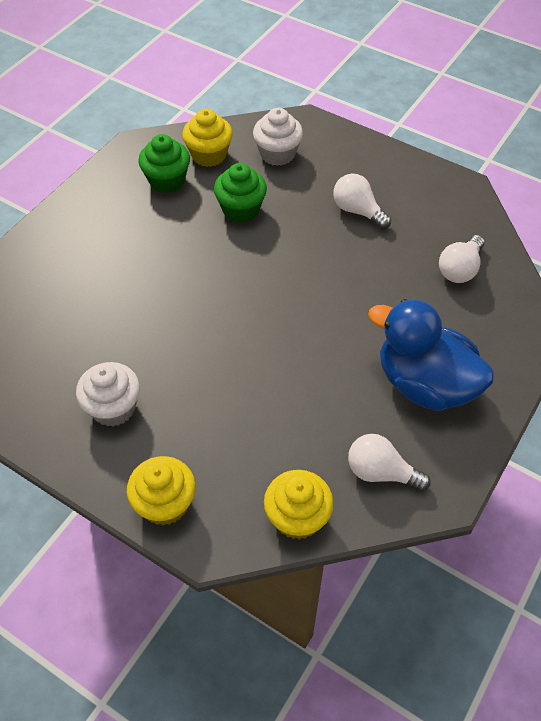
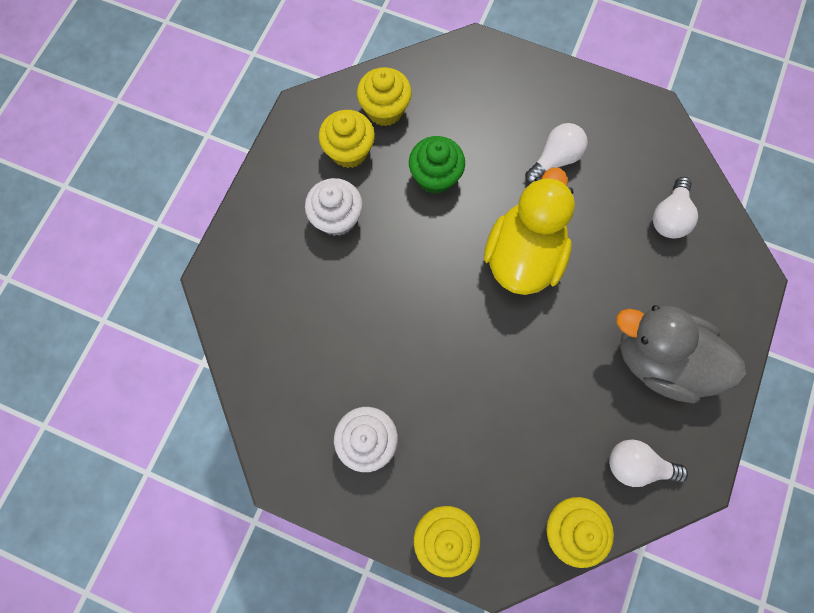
camera: 10 degrees left, 20 degrees up
green cupcake [138,134,190,193] -> yellow cupcake [319,110,375,168]
white cupcake [253,108,303,166] -> white cupcake moved to [305,178,363,236]
white light bulb [333,173,391,229] -> white light bulb turned 105 degrees clockwise [525,123,588,184]
blue duck [368,299,494,411] -> grey duck [616,306,746,403]
none -> yellow duck [484,168,575,295]

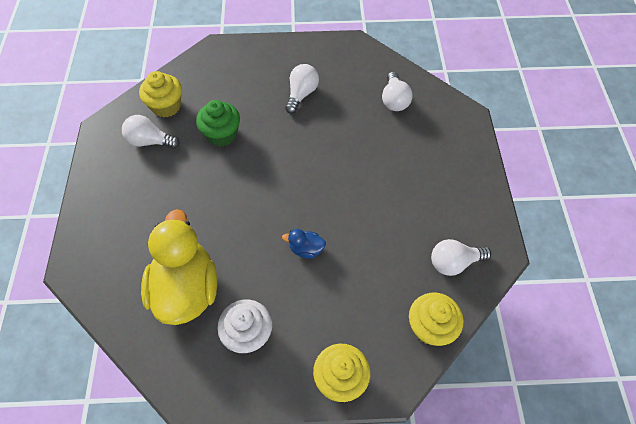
camera: 25 degrees left, 15 degrees down
white cupcake [305,178,363,236] -> none
yellow cupcake [319,110,375,168] -> white light bulb [122,115,180,149]
yellow duck [484,168,575,295] -> yellow duck moved to [141,209,217,325]
grey duck [616,306,746,403] -> none
none -> blue duck [282,229,326,259]

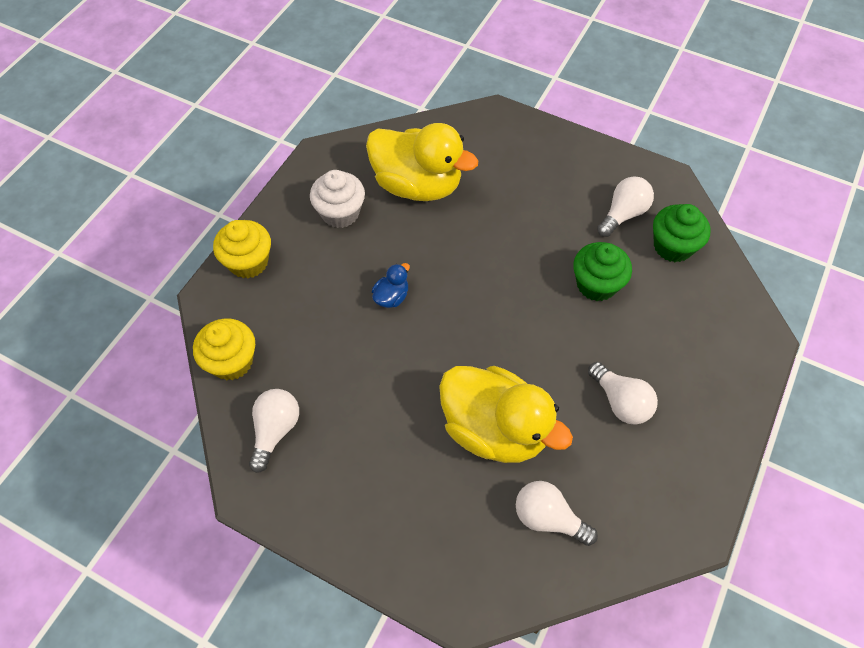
camera: 120 degrees right, 0 degrees up
yellow cupcake [139,71,182,117] -> green cupcake [653,204,711,262]
none -> yellow duck [439,366,573,463]

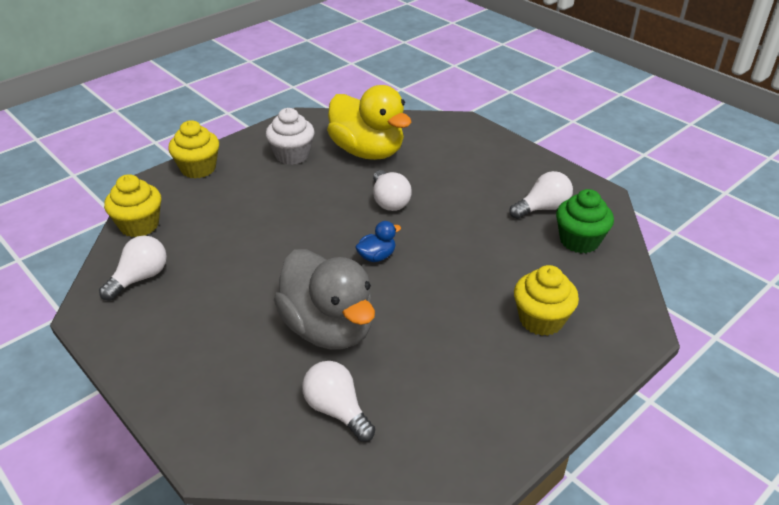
camera: 20 degrees right, 20 degrees down
blue duck [372,263,410,308] -> blue duck moved to [355,221,401,262]
yellow duck [439,366,573,463] -> grey duck [274,249,375,350]
green cupcake [573,242,632,301] -> none
white light bulb [588,362,658,424] -> white light bulb moved to [373,170,412,211]
none -> yellow cupcake [514,265,579,336]

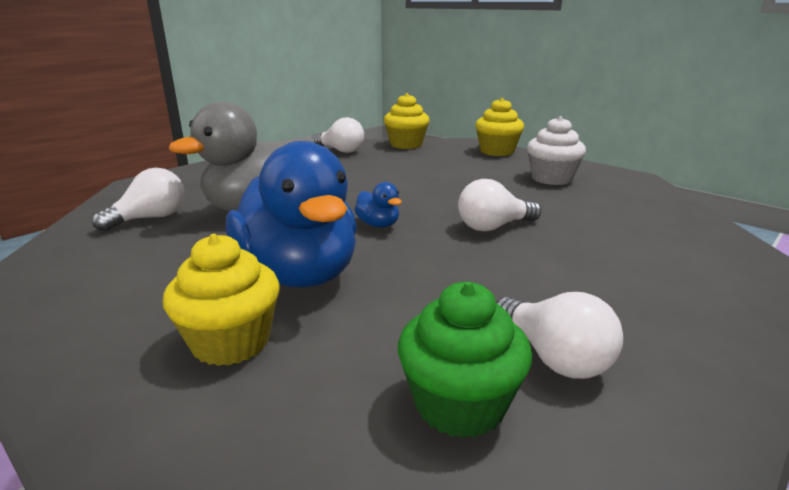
camera: 85 degrees right, 15 degrees down
yellow duck [327,85,412,160] -> none
none -> blue duck [226,141,357,288]

